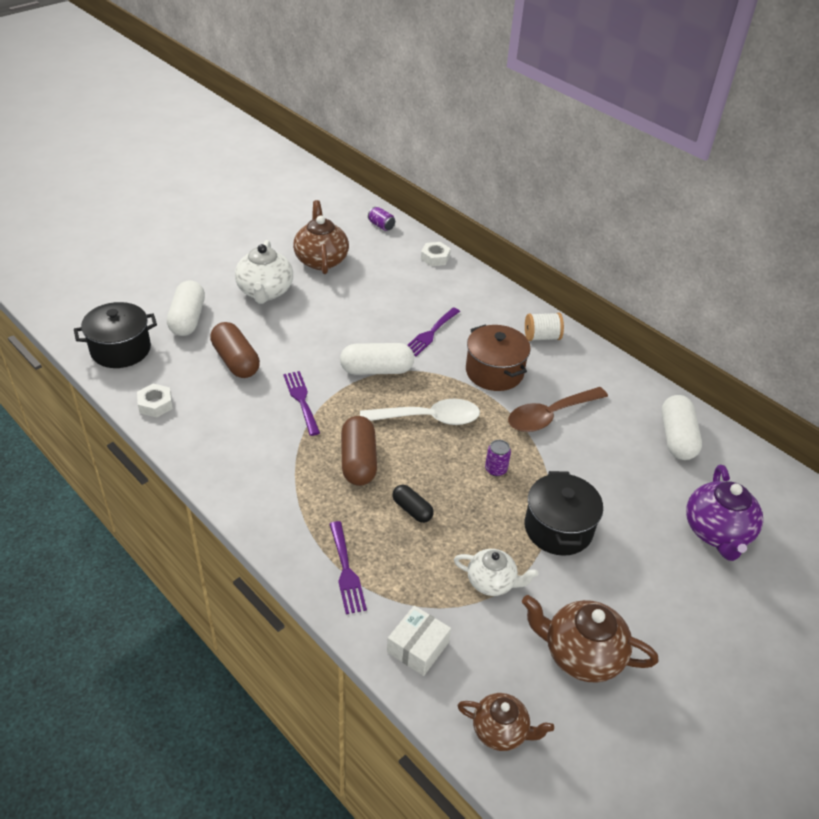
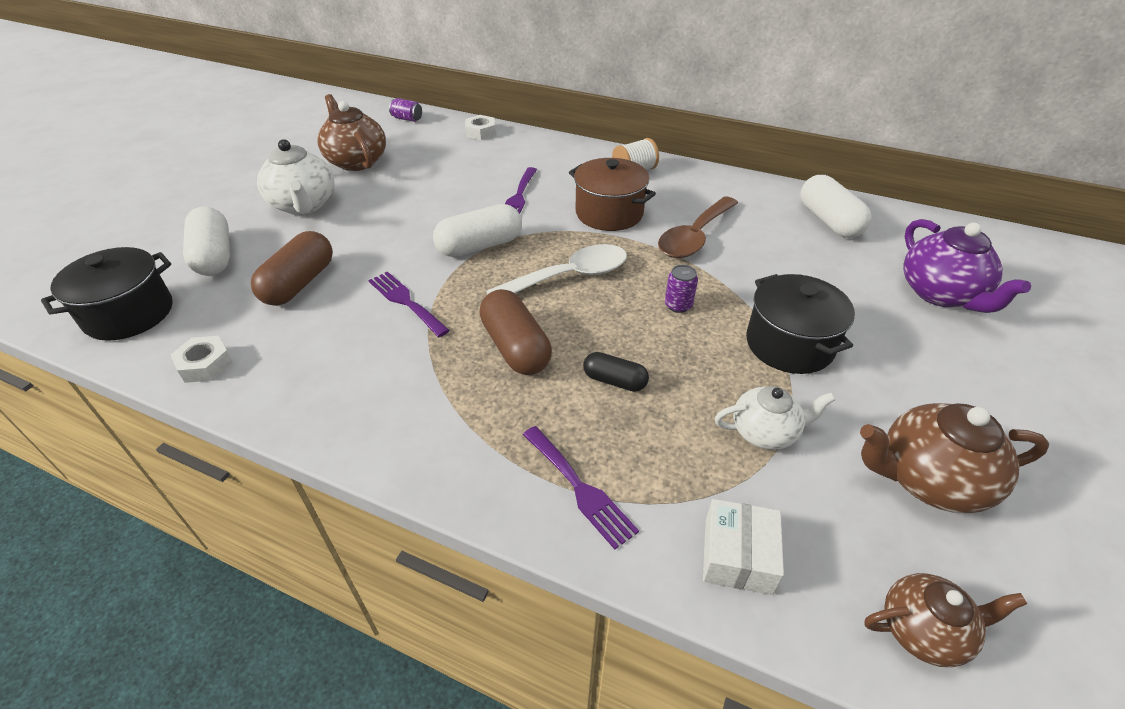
camera: 20 degrees left, 0 degrees up
brown capsule [210,322,260,378] -> brown capsule turned 75 degrees clockwise [251,231,333,306]

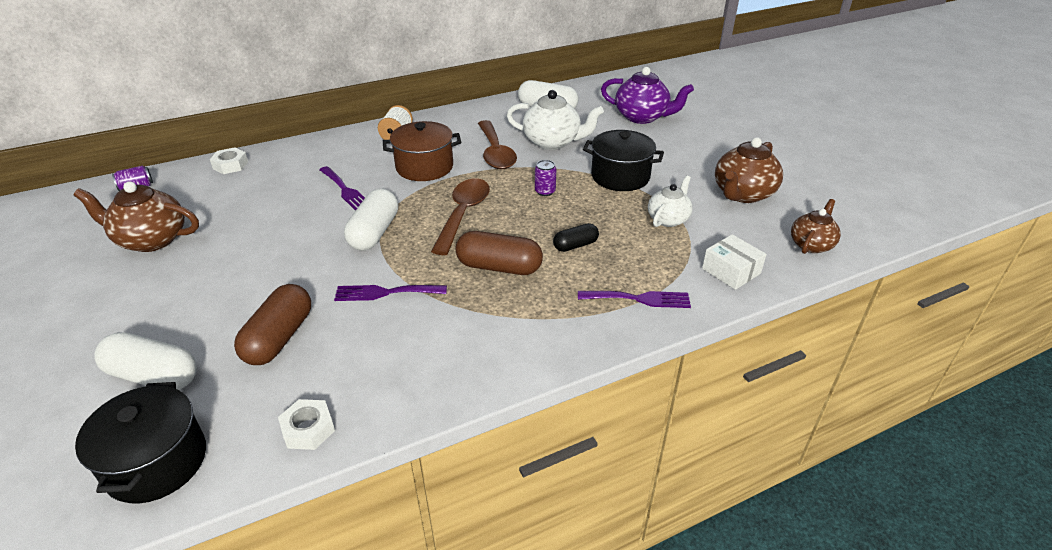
camera: 50 degrees left, 5 degrees down
brown capsule [251,231,333,306] -> brown capsule turned 45 degrees clockwise [234,284,311,365]
white teapot [257,139,334,215] -> white teapot moved to [506,90,604,150]
white spoon [486,244,627,294] -> brown spoon [431,178,490,255]

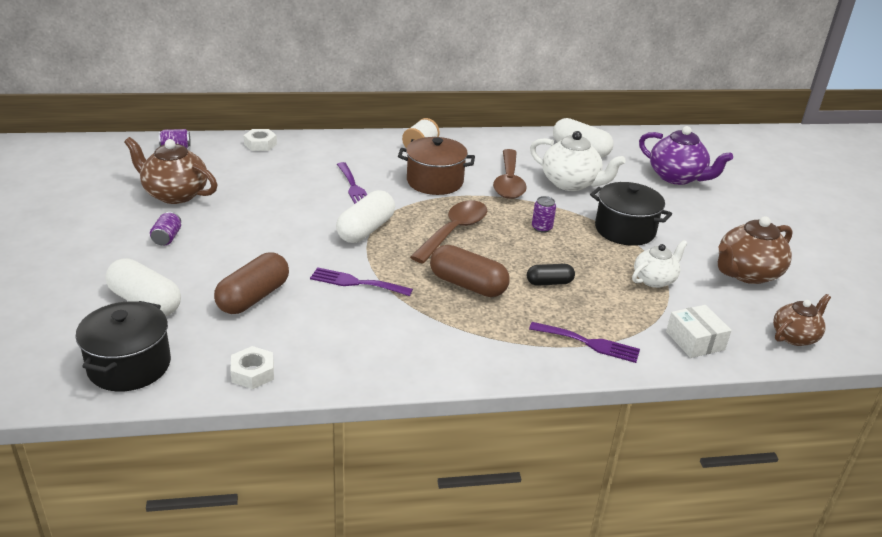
camera: 15 degrees right, 5 degrees down
none -> purple can [150,212,181,245]

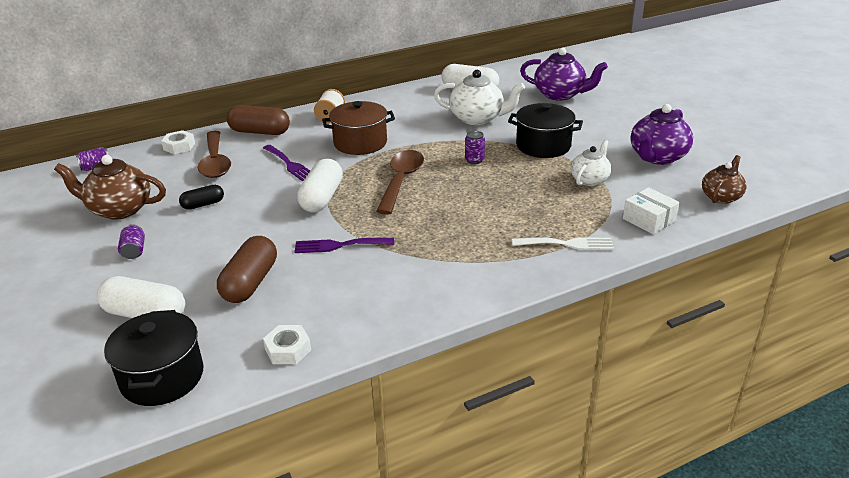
camera: 15 degrees left, 0 degrees up
brown capsule [430,245,510,297] -> brown capsule moved to [227,105,290,135]
brown spoon [493,149,527,199] -> brown spoon moved to [198,131,231,178]
black capsule [527,264,575,286] -> black capsule moved to [179,185,224,210]
purple fork [529,322,640,363] -> white fork [512,237,614,250]
brown teapot [718,216,793,284] -> purple teapot [631,104,693,165]

